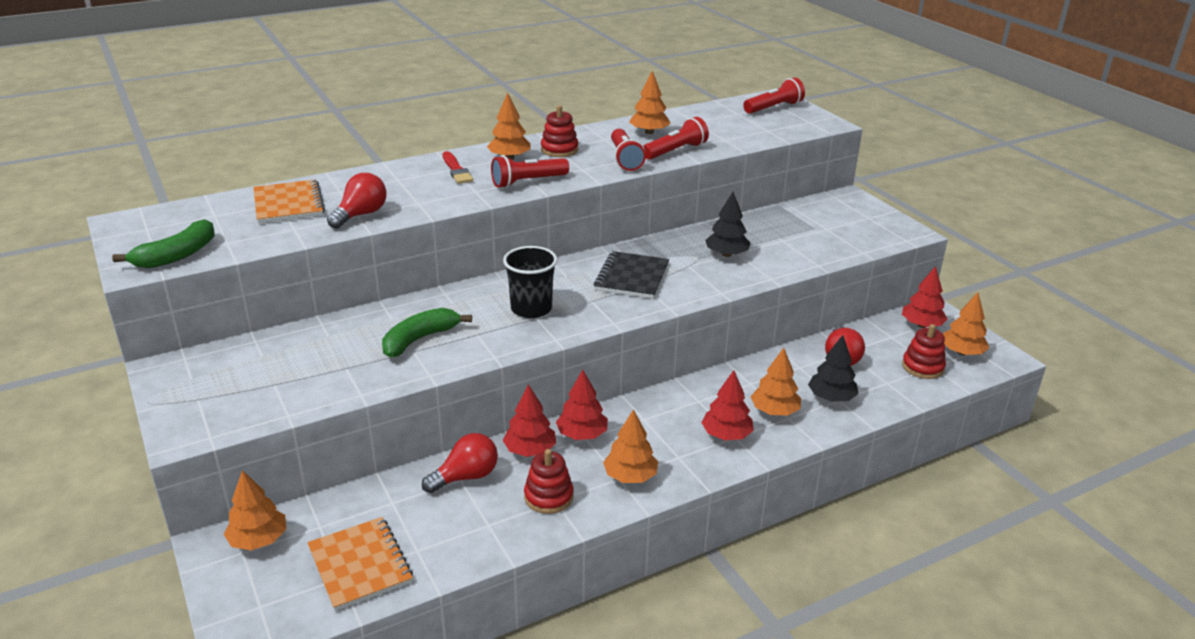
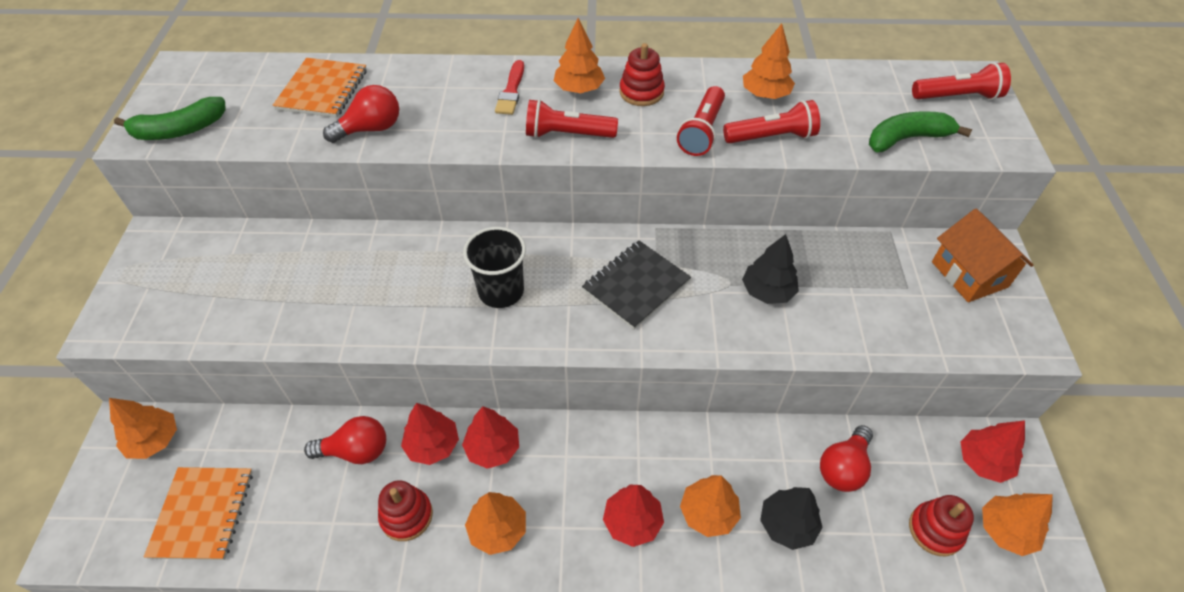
camera: 30 degrees right, 20 degrees up
green banana [382,308,472,358] -> green banana moved to [869,112,972,152]
none -> orange house [932,209,1033,302]

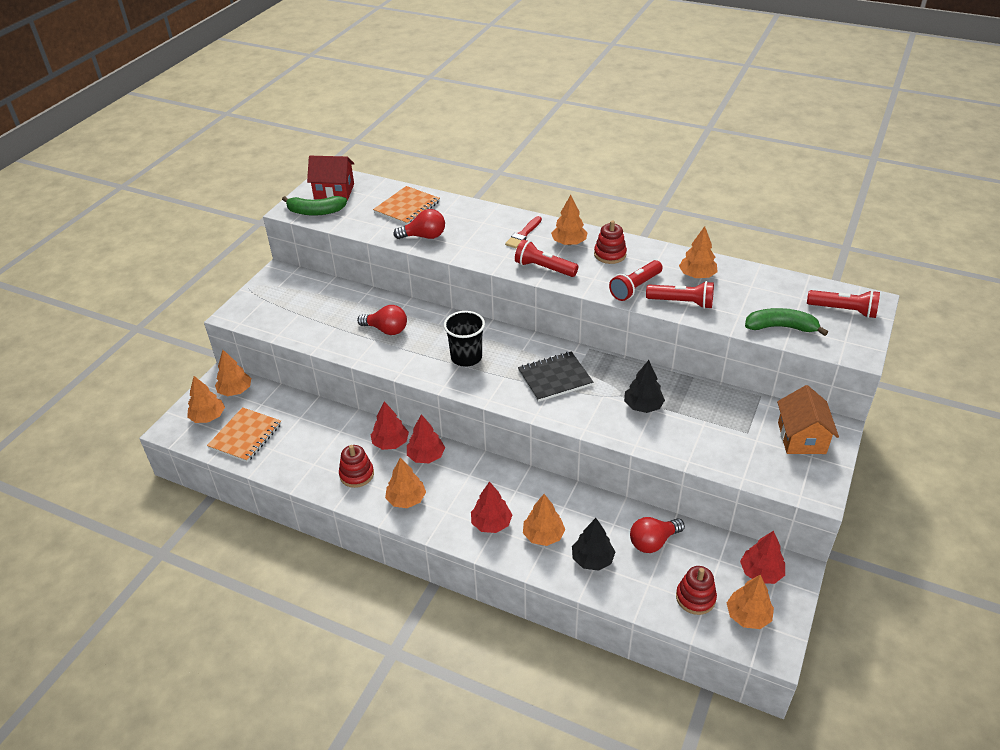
camera: 25 degrees right, 10 degrees down
red light bulb [304,416,386,464] -> red light bulb moved to [357,305,407,335]
none -> orange tree [187,376,225,423]
none -> red house [307,156,354,200]

